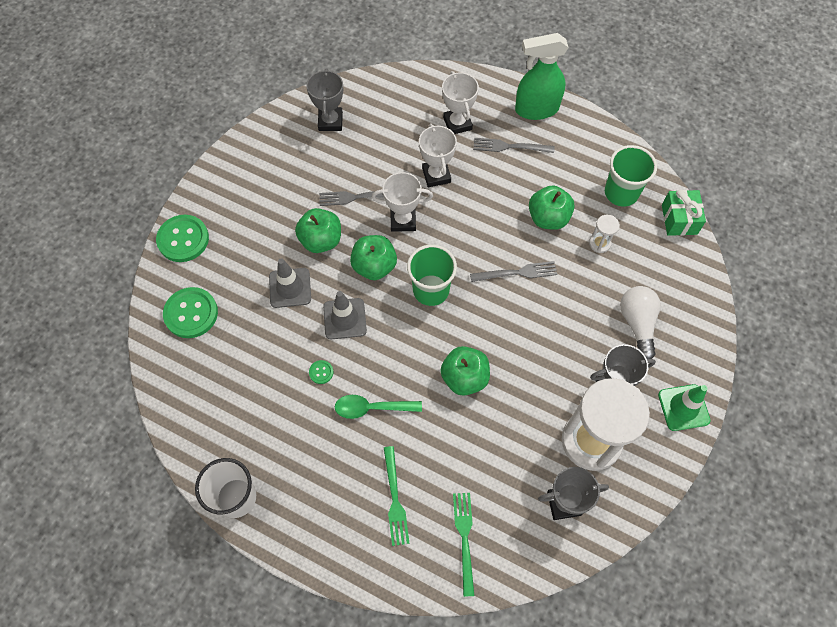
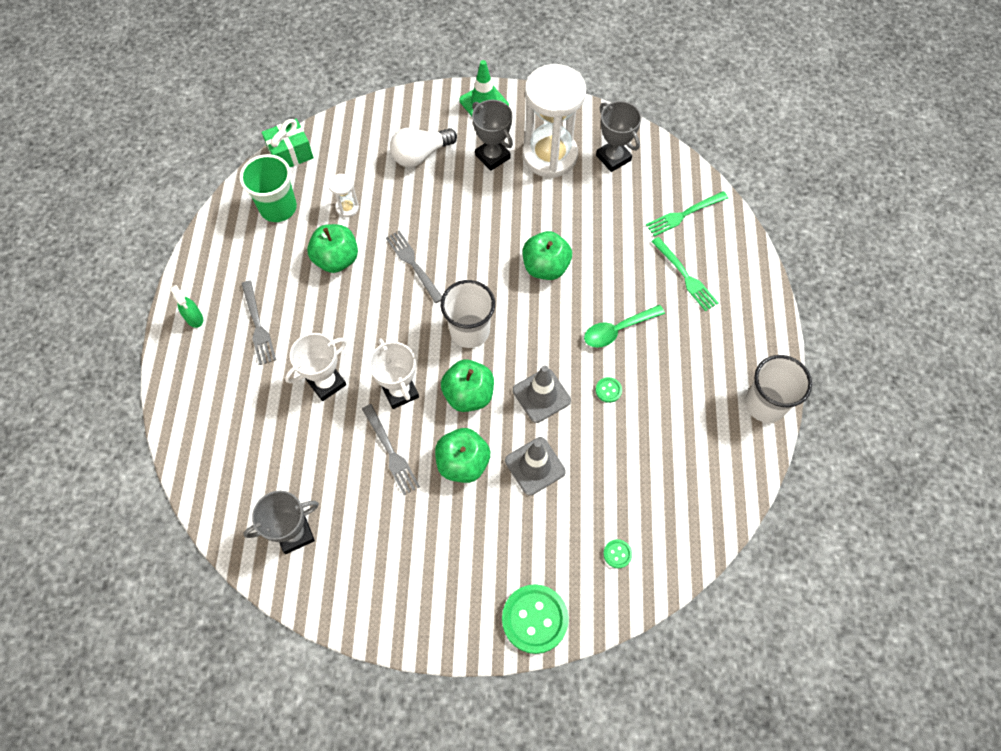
camera: 115 degrees left, 0 degrees up
green button [163,287,218,338] -> green button [603,539,632,569], size x0.44
green spoon [335,395,422,419] -> green spoon turned 90 degrees clockwise [584,305,665,348]
green fork [384,446,410,546] -> green fork turned 90 degrees clockwise [651,237,718,311]
green cup [407,244,457,306] -> white cup [441,280,495,348]
white trophy [442,71,479,134] -> none
green spray bottle [515,33,569,120] -> green spray bottle [170,285,203,328], size x0.47

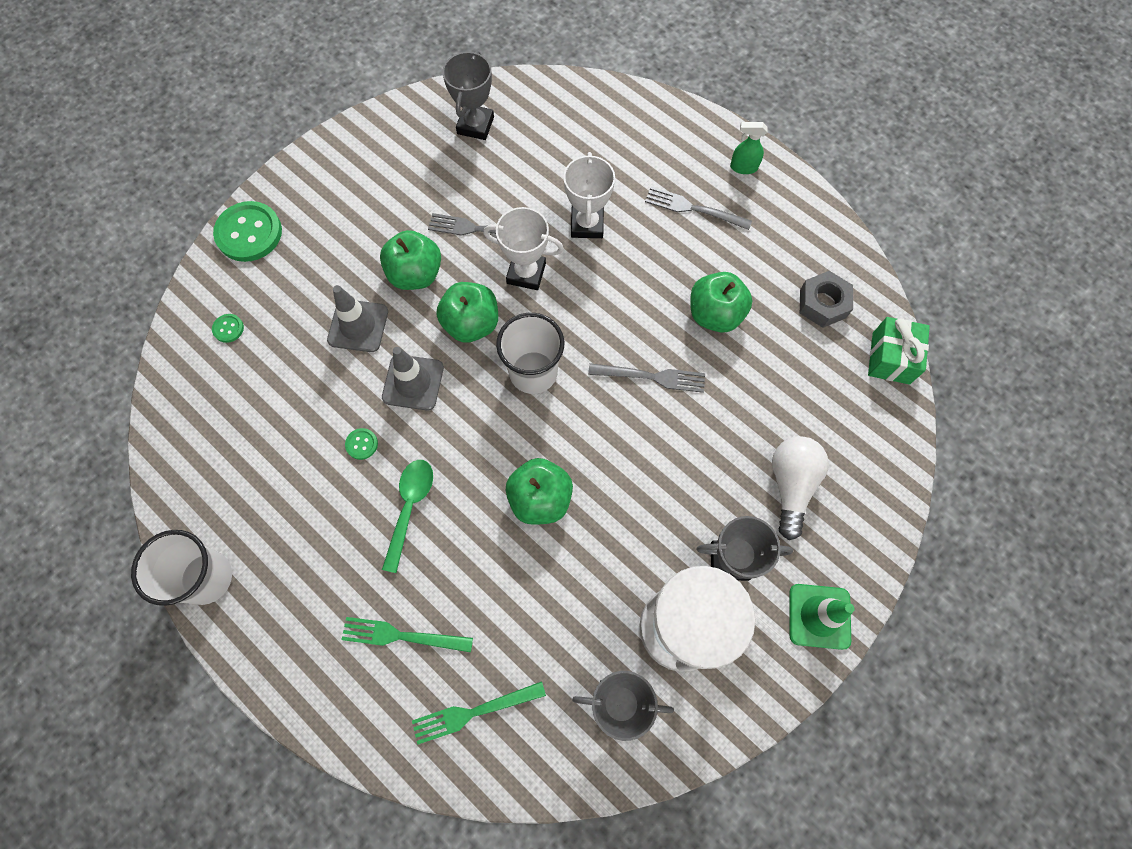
camera: 130 degrees right, 5 degrees up
green cup [239,154,297,222] -> grey nut [800,271,853,328]
white hourglass [329,174,359,217] -> none
green fork [646,191,728,237] -> green fork turned 120 degrees counterclockwise [412,681,546,745]

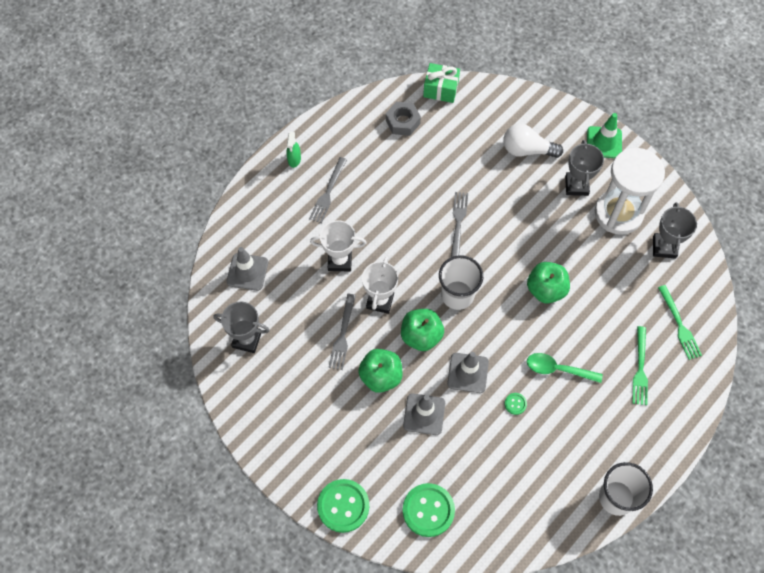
camera: 90 degrees left, 5 degrees down
green button [212,314,244,343] -> green button [403,483,455,537], size x2.25
green apple [690,272,753,333] -> none
none -> grey traffic cone [227,247,268,291]

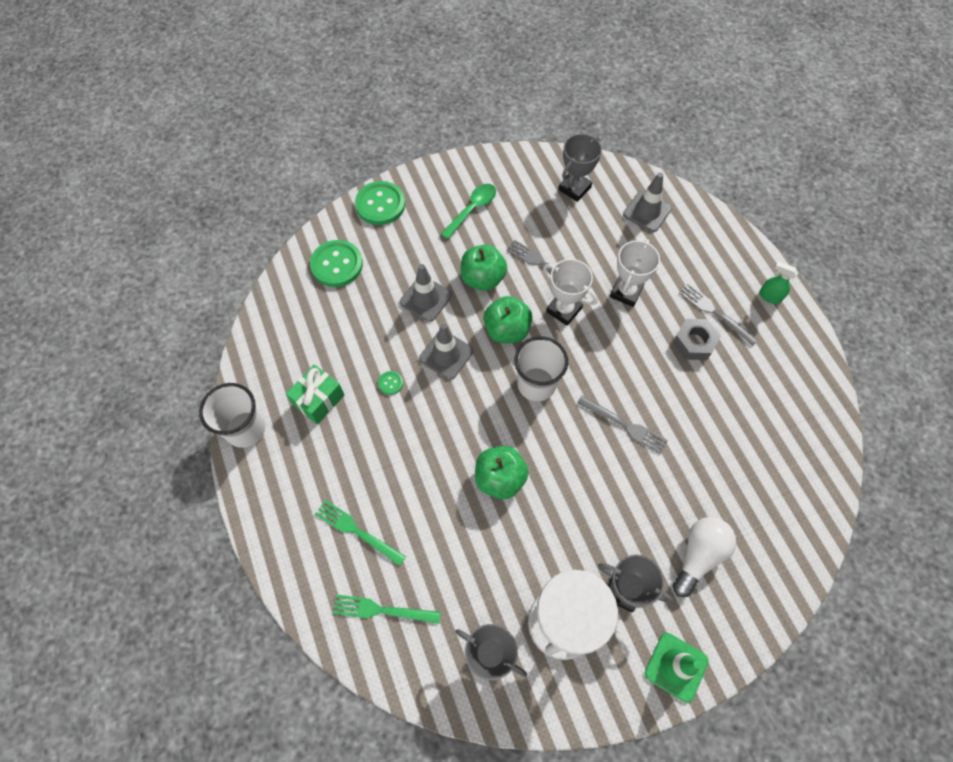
camera: 115 degrees right, 0 degrees up
grey nut [386,102,421,136] -> grey nut moved to [673,319,721,360]
green gift [423,63,460,103] -> green gift moved to [286,365,345,424]
green spoon [527,353,603,383] -> green spoon moved to [441,184,496,239]

